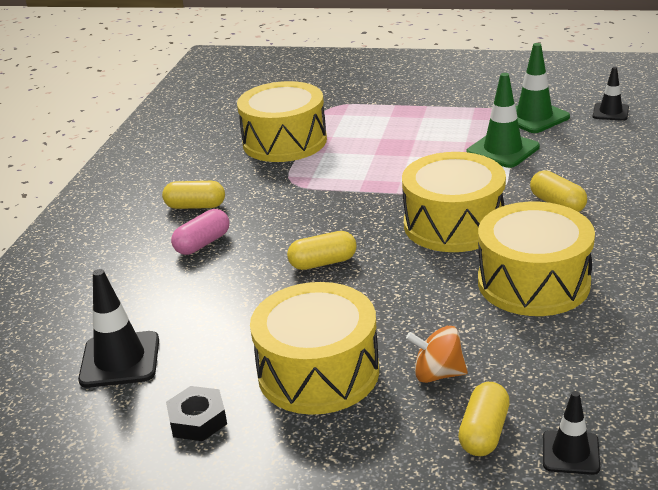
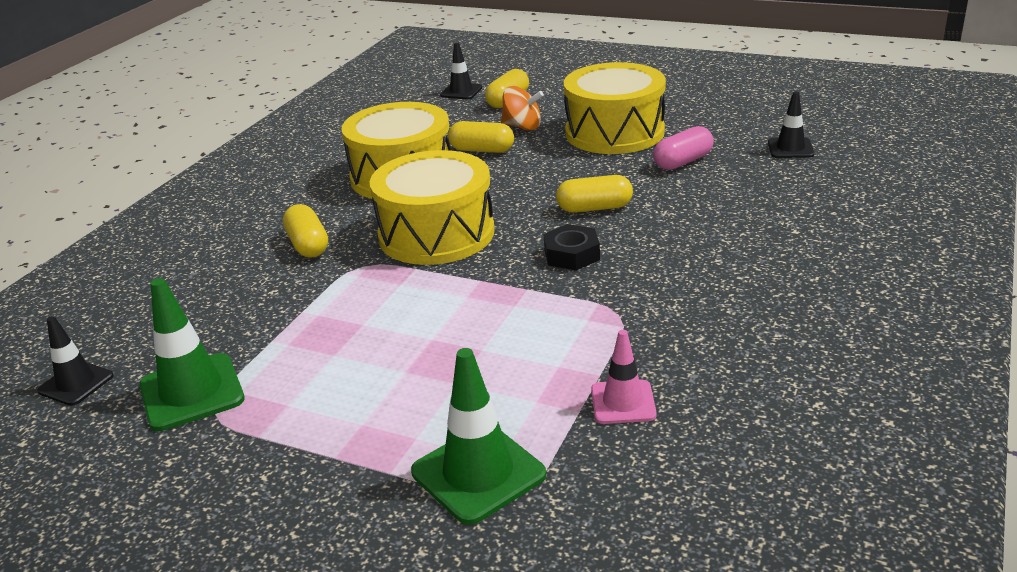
camera: 170 degrees left, 0 degrees up
black traffic cone [78,269,159,388] -> black traffic cone [768,92,814,158], size x0.62
yellow capsule [162,181,225,209] -> yellow capsule moved to [448,121,514,153]
black nut [166,386,227,441] -> black nut moved to [544,224,600,271]
pink capsule [171,209,229,255] -> pink capsule moved to [653,126,714,170]
yellow drum [237,81,327,162] -> pink traffic cone [591,330,657,424]
green traffic cone [467,73,540,168] -> green traffic cone moved to [411,348,546,525]

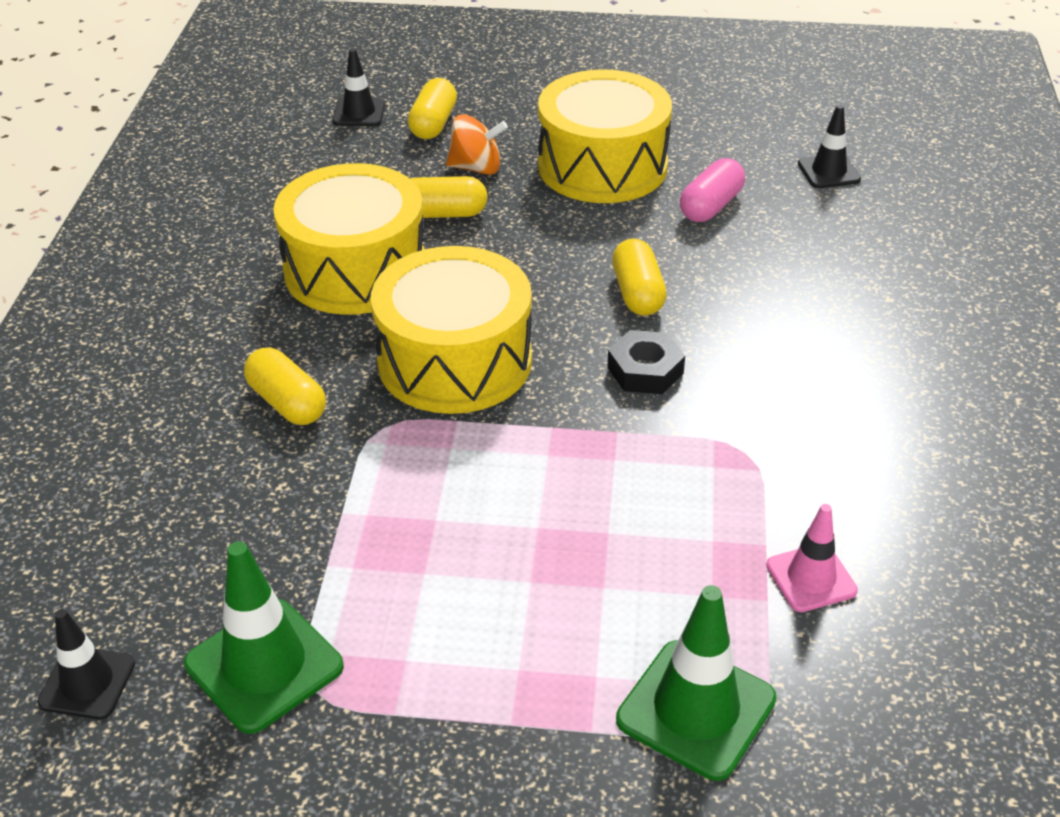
camera: 20 degrees left, 10 degrees up
yellow capsule [556,175,633,213] -> yellow capsule turned 75 degrees counterclockwise [612,239,667,316]

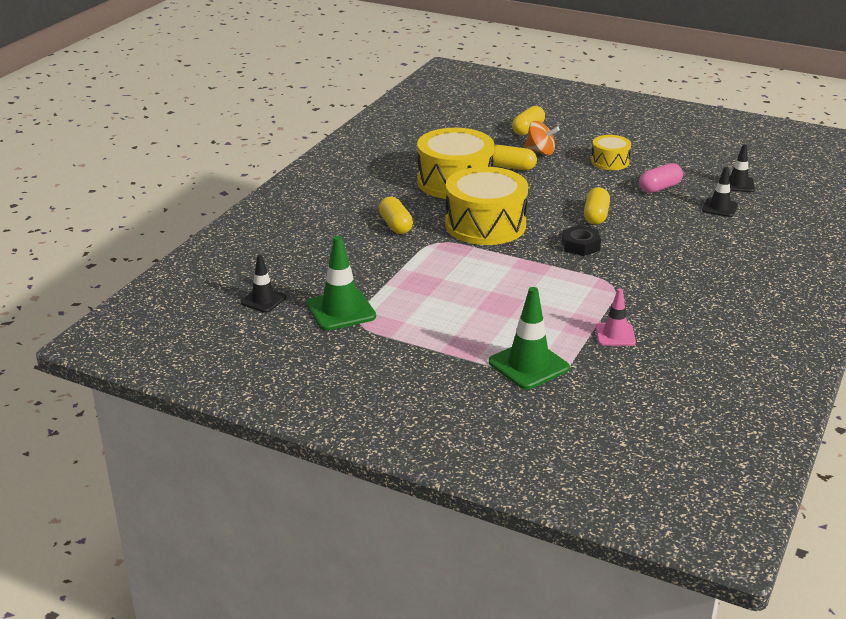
camera: 20 degrees right, 10 degrees down
black traffic cone [332,48,385,126] -> black traffic cone moved to [702,167,738,217]
yellow drum [538,69,672,203] -> yellow drum [591,135,631,170], size x0.52

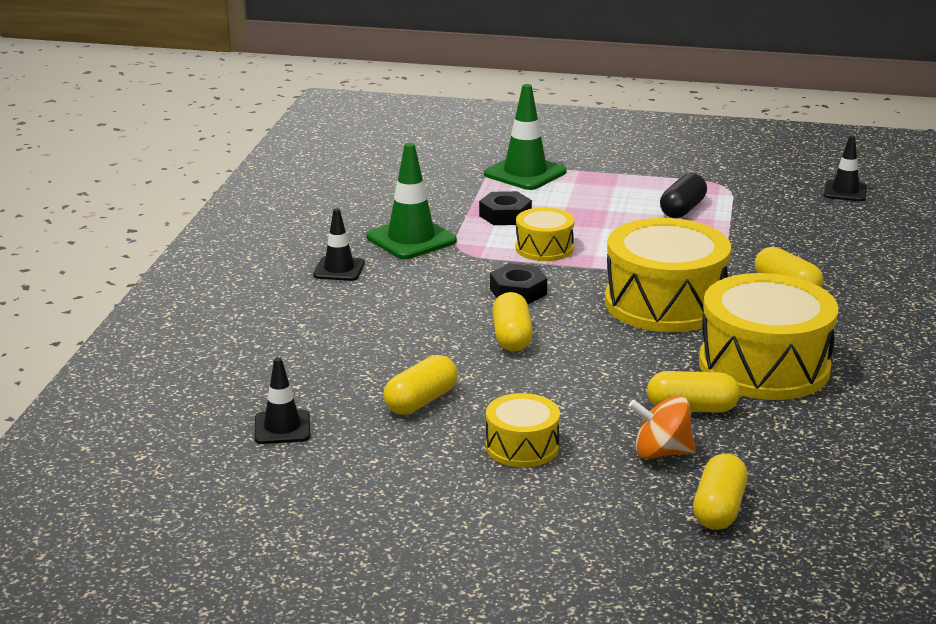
camera: 165 degrees right, 5 degrees down
green traffic cone [306,236,376,331] -> green traffic cone moved to [366,143,457,259]
pink traffic cone [595,288,636,346] -> none
pink capsule [639,163,683,193] -> yellow capsule [383,355,458,415]
black traffic cone [702,167,738,217] -> black traffic cone moved to [313,209,365,281]
none -> black nut [479,191,532,225]
none -> yellow drum [516,207,574,261]
none -> black capsule [660,173,707,218]

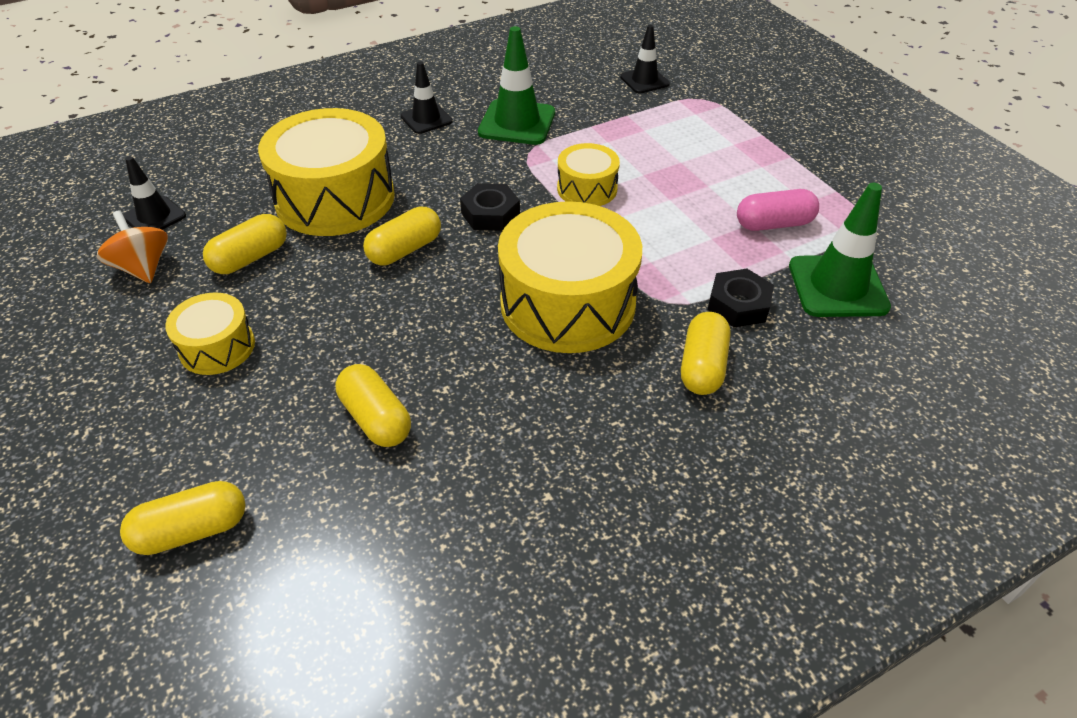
camera: 50 degrees right, 20 degrees up
yellow capsule [383,355,458,415] -> yellow capsule turned 45 degrees counterclockwise [203,214,287,274]
black nut [479,191,532,225] -> black nut moved to [708,269,774,328]
green traffic cone [484,84,567,190] -> green traffic cone moved to [789,183,891,317]
orange spinning top [629,396,696,459] -> orange spinning top moved to [97,210,168,283]
black capsule [660,173,707,218] -> pink capsule [737,189,819,231]
yellow drum [699,273,839,400] -> yellow drum moved to [258,108,395,236]
black traffic cone [823,136,867,201] -> black traffic cone moved to [620,25,670,93]

